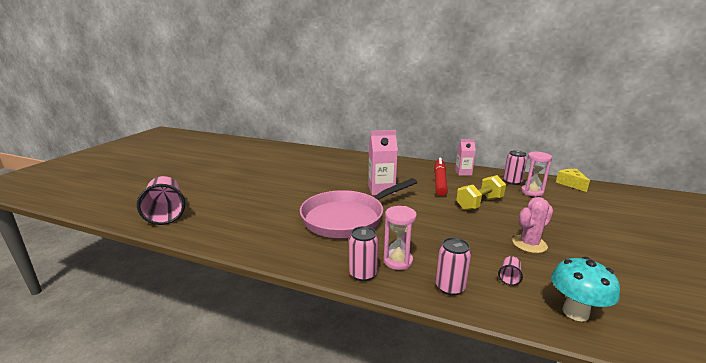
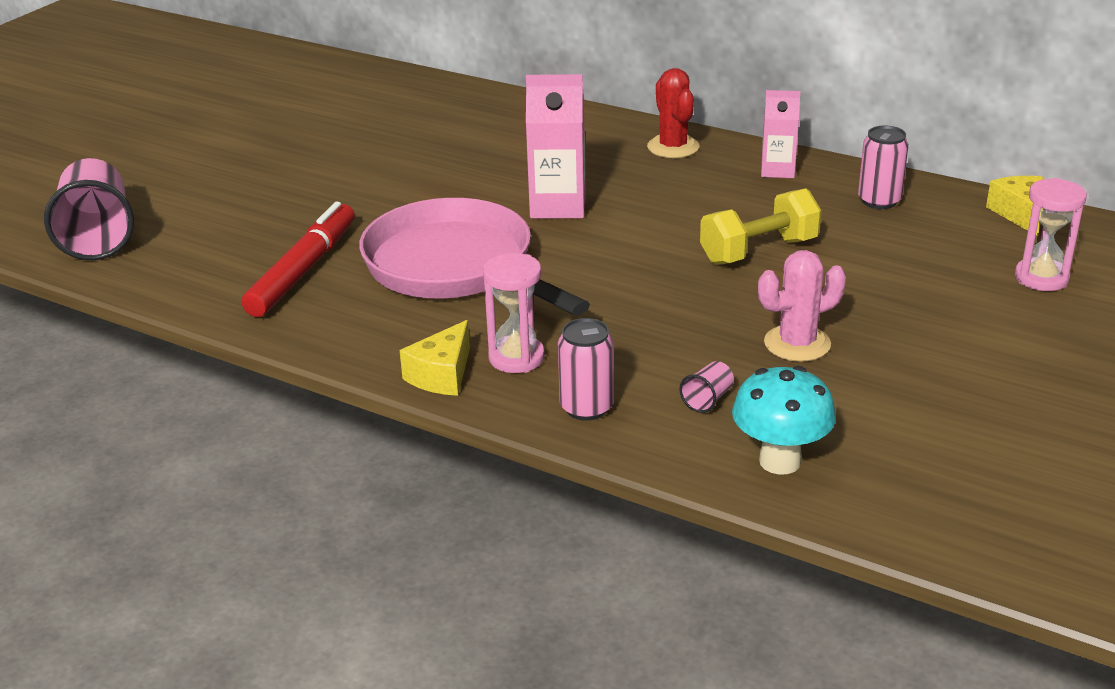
camera: 10 degrees right, 10 degrees up
pink pan [300,178,417,238] -> pink pan turned 75 degrees clockwise [359,198,590,315]
pink can [349,226,378,281] -> yellow cheese [400,320,470,396]
red marker [434,158,448,196] -> red marker moved to [242,202,355,317]
pink hourglass [521,151,552,197] -> pink hourglass moved to [1015,178,1087,291]
none -> red cactus [647,68,699,158]

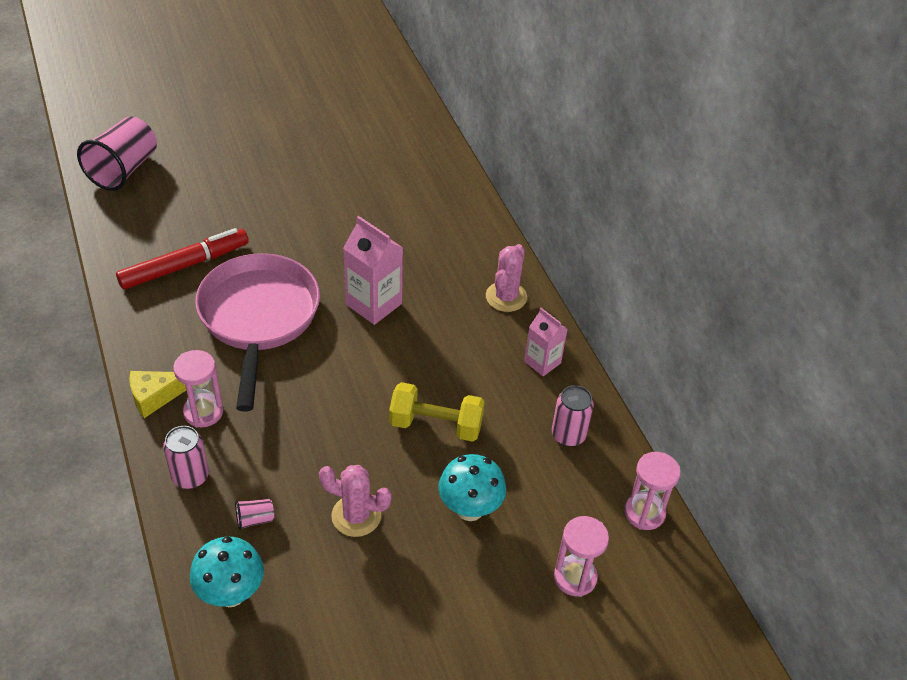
camera: 35 degrees right, 15 degrees up
red cactus [647,68,699,158] -> pink cactus [486,244,527,312]
yellow cheese [986,176,1044,236] -> pink hourglass [624,452,681,530]
none -> turquoise mushroom [438,454,506,521]

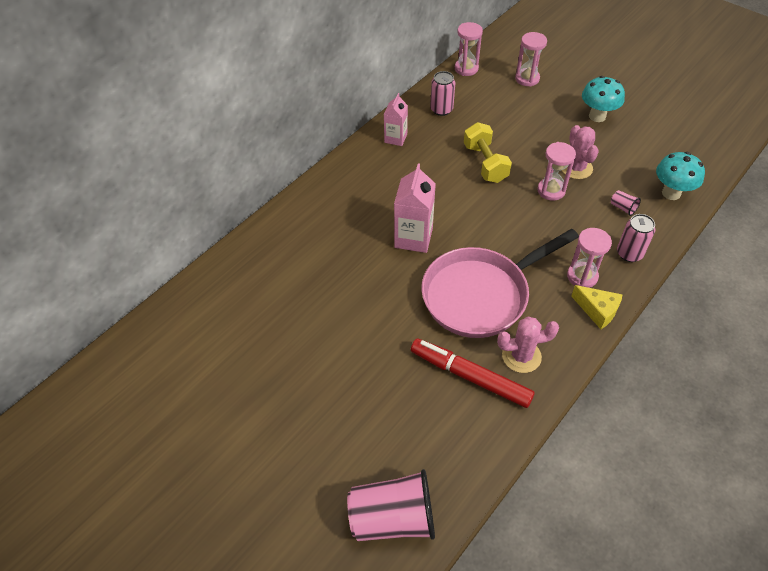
camera: 115 degrees left, 5 degrees up
turquoise mushroom [438,454,506,521] -> turquoise mushroom moved to [582,76,625,122]
pink cactus [486,244,527,312] -> pink cactus moved to [497,317,559,373]
none -> pink hourglass [537,142,576,201]

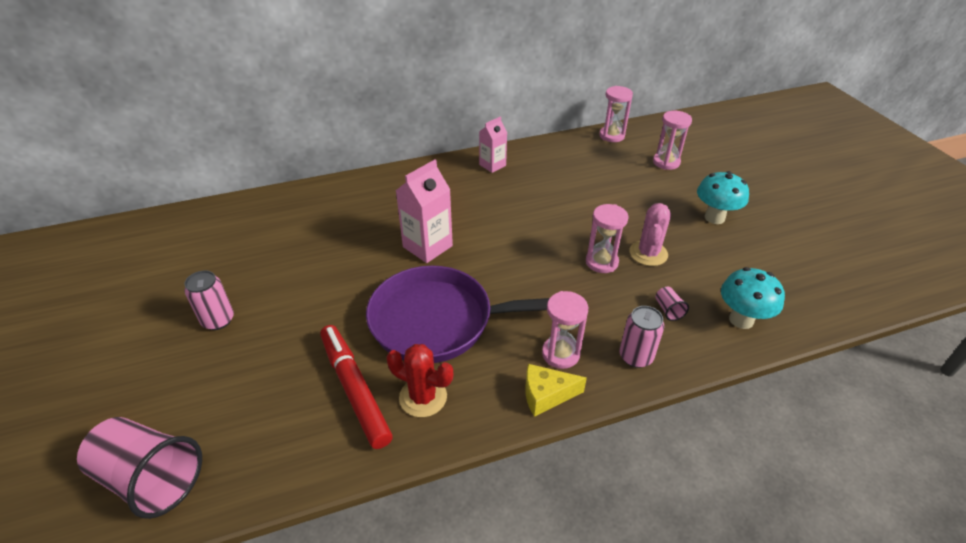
camera: 30 degrees right, 10 degrees down
pink pan [421,229,579,338] -> purple pan [366,266,549,363]
pink can [430,71,455,116] -> pink can moved to [184,270,234,330]
yellow dumbbell [464,122,512,183] -> none
pink cactus [497,317,559,373] -> red cactus [386,344,453,417]
yellow cheese [571,285,623,329] -> yellow cheese turned 105 degrees clockwise [525,364,587,417]

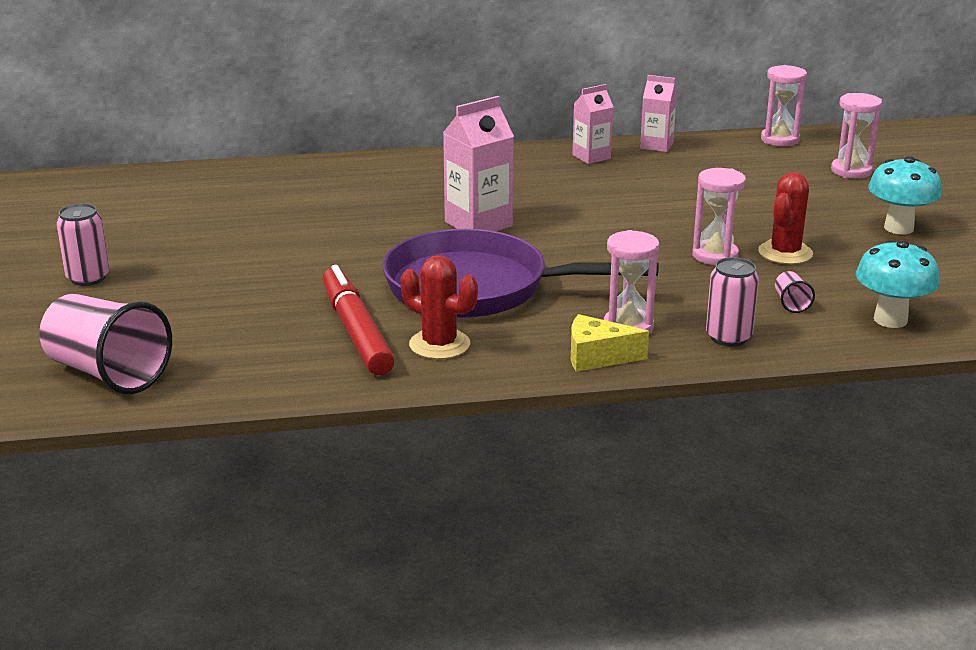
camera: 10 degrees right, 15 degrees down
pink can [184,270,234,330] -> pink can moved to [56,203,109,286]
pink cactus [630,203,671,266] -> red cactus [758,172,813,264]
none -> pink carton [640,75,677,152]

